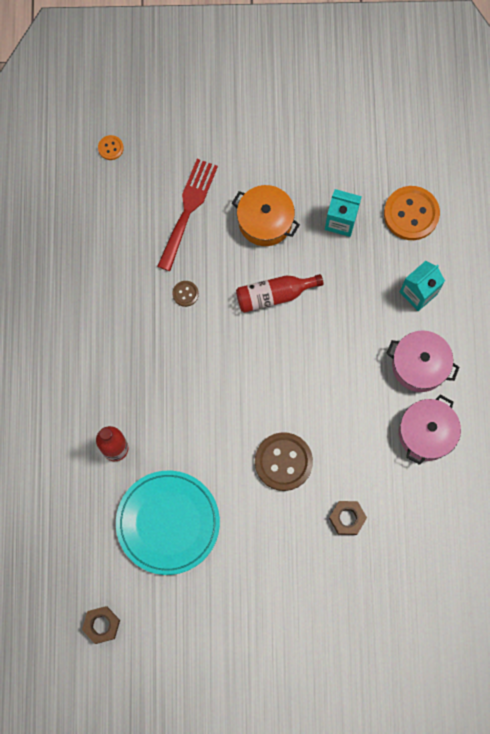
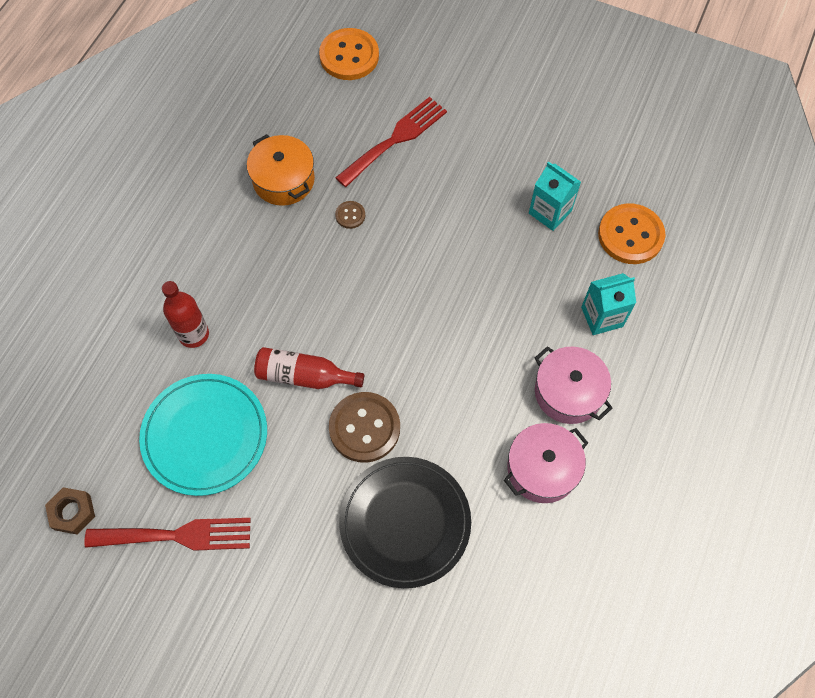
camera: 25 degrees right, 10 degrees down
orange button [98,135,124,160] -> orange button [319,28,379,80], size x2.15
orange pot [232,185,300,246] -> orange pot moved to [247,134,315,206]
red bottle [236,274,324,313] -> red bottle moved to [254,347,364,389]
brown nut [329,501,367,535] -> black plate [339,457,471,588]
none -> red fork [85,518,251,551]

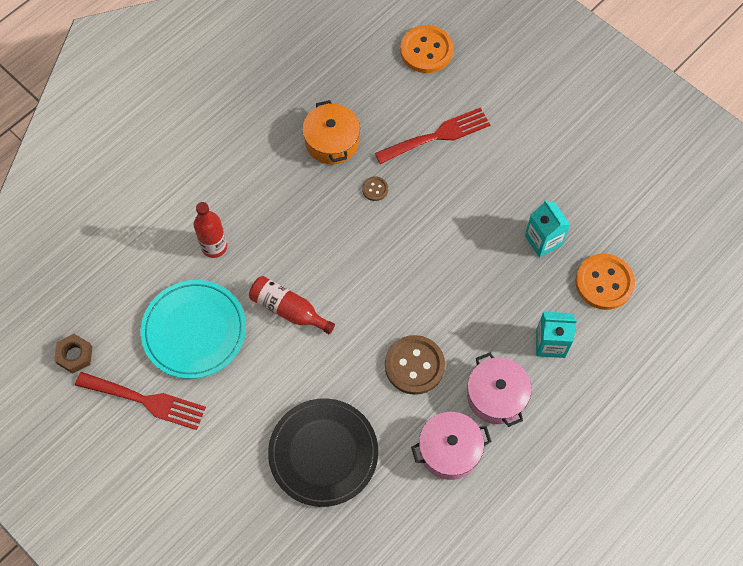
camera: 20 degrees right, 0 degrees up
brown button [329,392,400,463] -> brown button moved to [385,335,445,395]

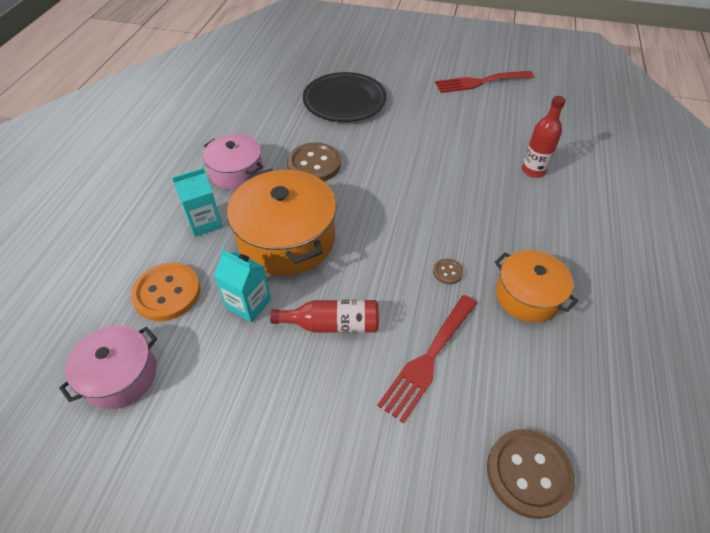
camera: 150 degrees right, 15 degrees down
brown nut [54,334,92,373] -> none
turquoise plate [140,280,246,379] -> none
red bottle [249,276,335,334] -> red bottle moved to [270,300,379,333]
orange button [400,25,453,73] -> brown button [487,429,575,519]
pink pot [411,412,492,480] -> pink pot moved to [59,325,157,409]
none -> orange pot [227,169,336,276]

